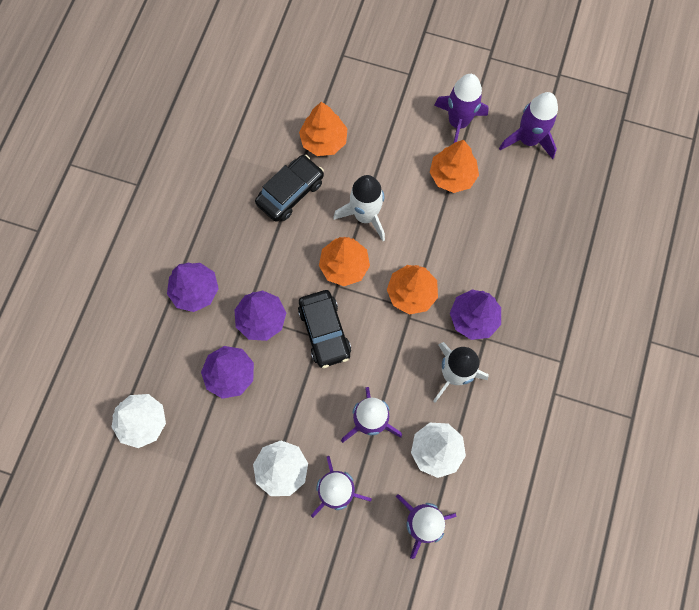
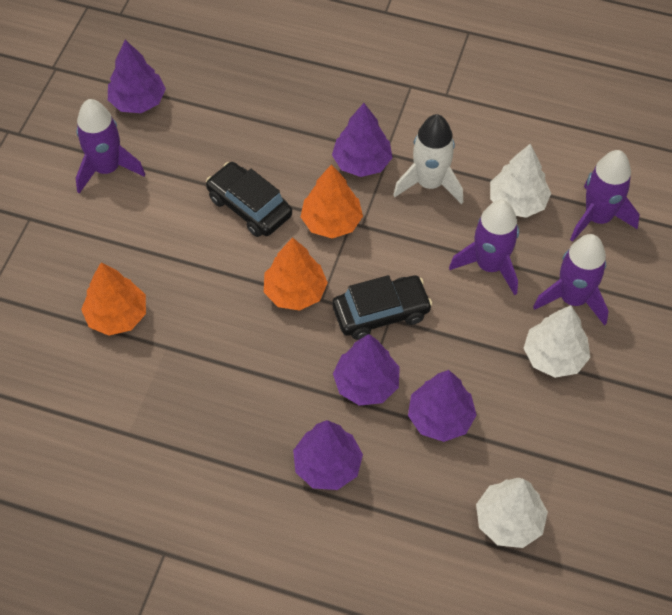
camera: 90 degrees left, 15 degrees down
black car [255,155,324,222] -> black car moved to [206,162,292,237]
white rocket [333,175,385,241] -> none
orange tree [430,140,479,193] -> none
purple rocket [499,92,558,159] -> purple tree [108,40,166,113]

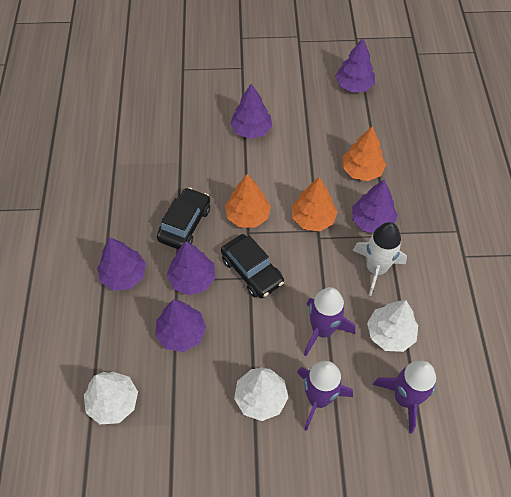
camera: 70 degrees right, 0 degrees up
purple rocket [76,99,145,194] -> none
orange tree [81,263,146,336] -> orange tree moved to [343,126,386,181]
black car [206,162,292,237] -> black car moved to [157,187,210,249]
none -> purple tree [230,84,272,139]

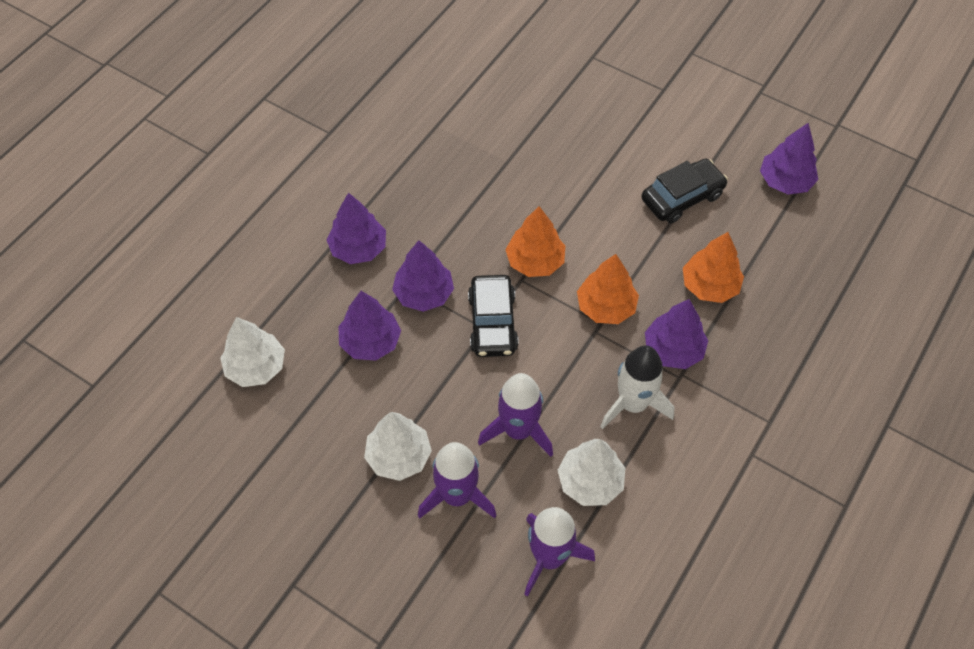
camera: 35 degrees right, 0 degrees up
black car [157,187,210,249] -> black car moved to [641,158,728,223]
purple tree [230,84,272,139] -> none

